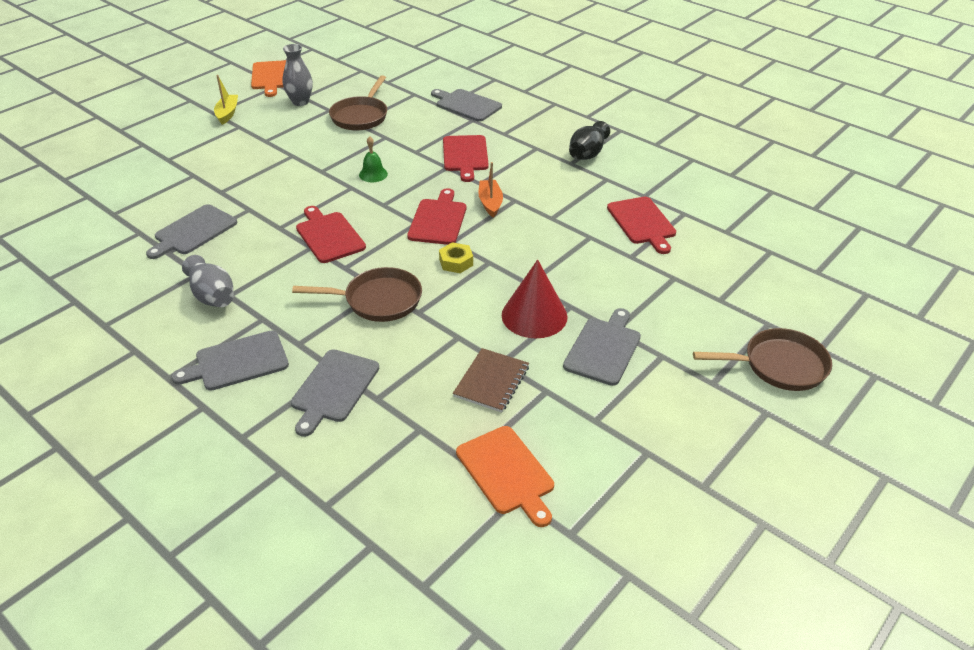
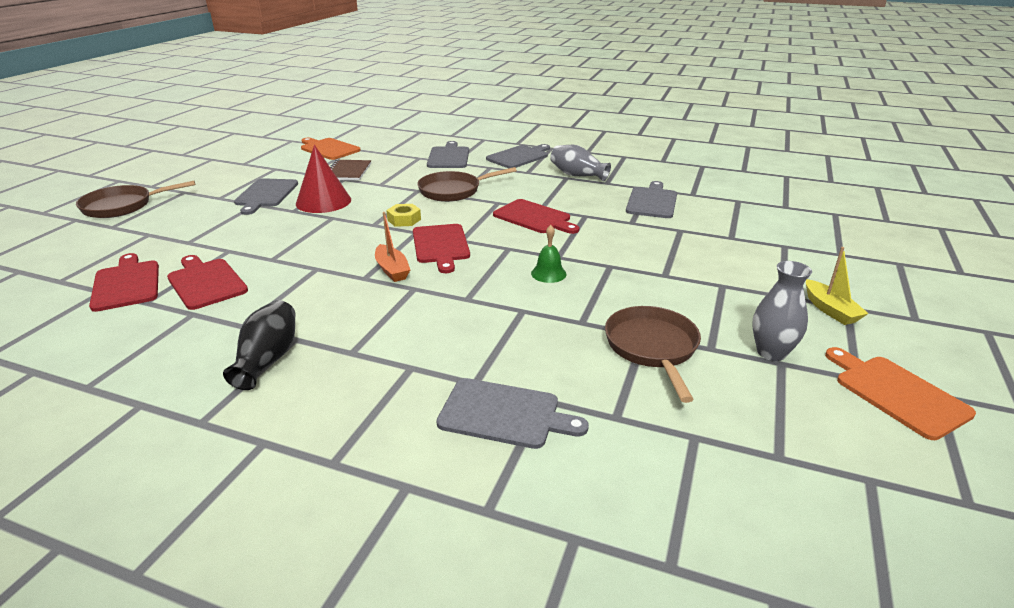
camera: 160 degrees right, 10 degrees down
red cutting board [443,135,489,182] -> red cutting board moved to [89,253,159,312]

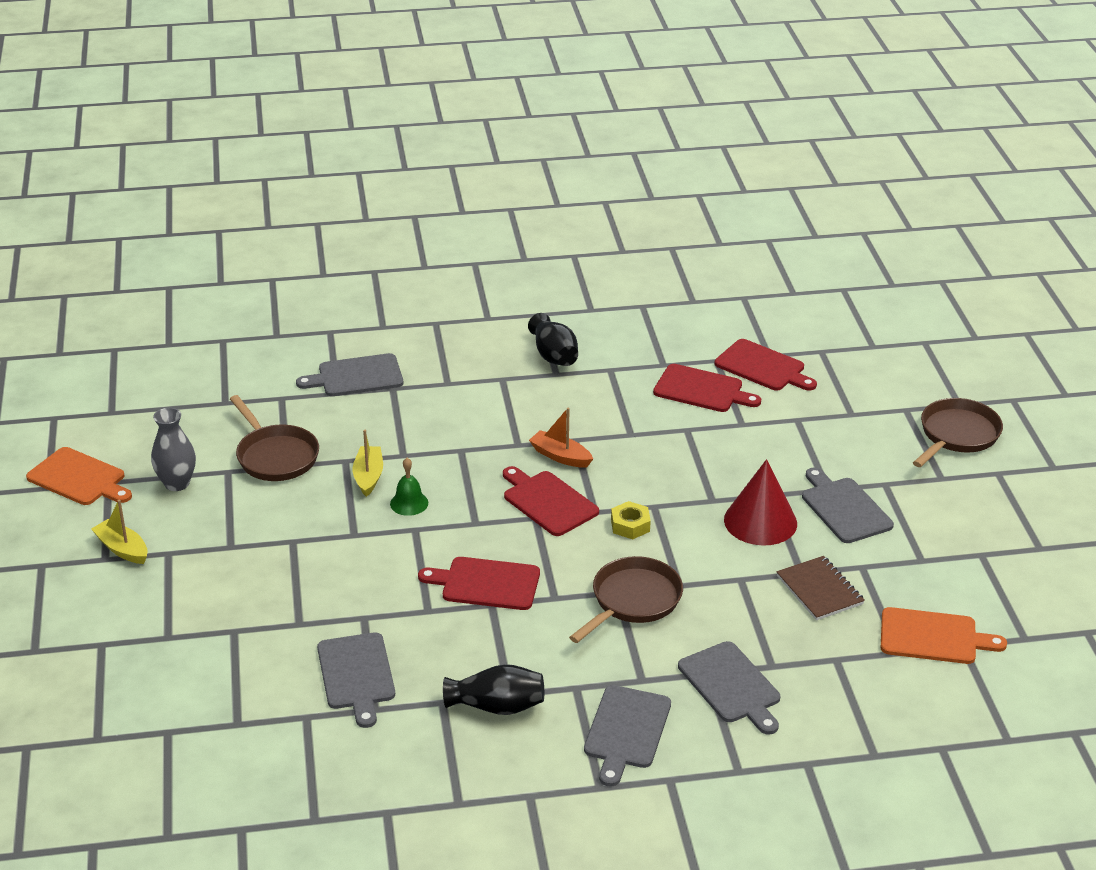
camera: 150 degrees right, 5 degrees up
grey vase [550,145,611,181] -> black vase [443,664,544,715]
none -> yellow boat [352,430,383,497]

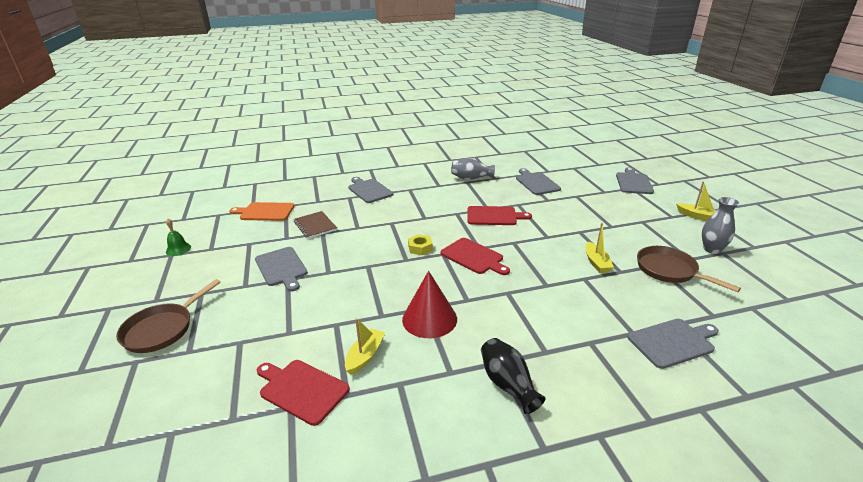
camera: 175 degrees right, 5 degrees down
orange cutting board [26,447,132,505] -> none
green bell [390,458,428,516] -> green bell moved to [166,219,191,256]
black vase [443,664,544,715] -> grey vase [451,158,495,180]
orange boat [529,408,593,468] -> none
brown pan [569,556,683,643] -> none
grey cutting board [584,685,671,787] -> grey cutting board moved to [616,167,654,194]
red cutting board [653,364,761,412] -> yellow boat [345,318,385,375]
red cone [724,459,797,546] -> red cone moved to [402,271,457,338]

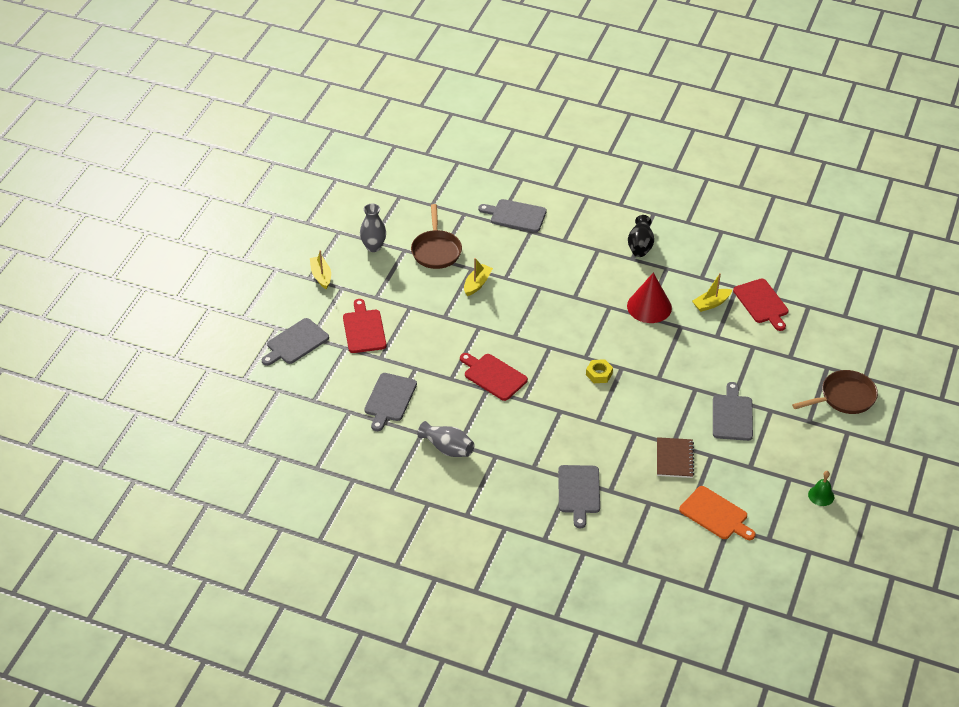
camera: 145 degrees left, 15 degrees up
red cutting board [441,238,510,275] -> red cutting board moved to [343,299,386,353]

